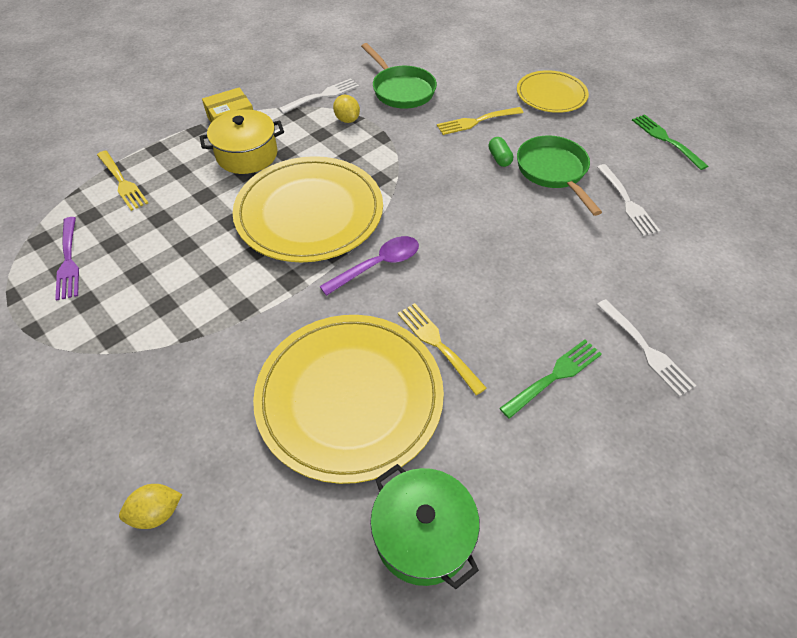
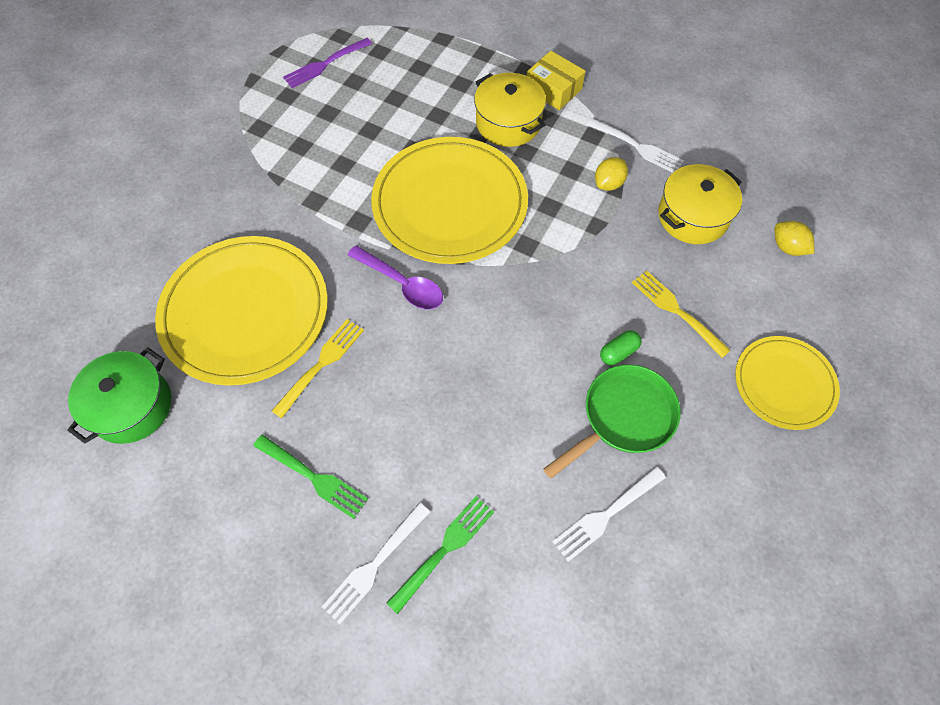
camera: 70 degrees right, 10 degrees up
yellow fork [97,151,148,211] -> none
yellow lemon [119,484,182,529] -> yellow lemon moved to [775,221,814,256]
green pan [361,43,437,109] -> yellow pot [658,164,742,244]
green fork [632,114,708,170] -> green fork moved to [387,496,494,614]

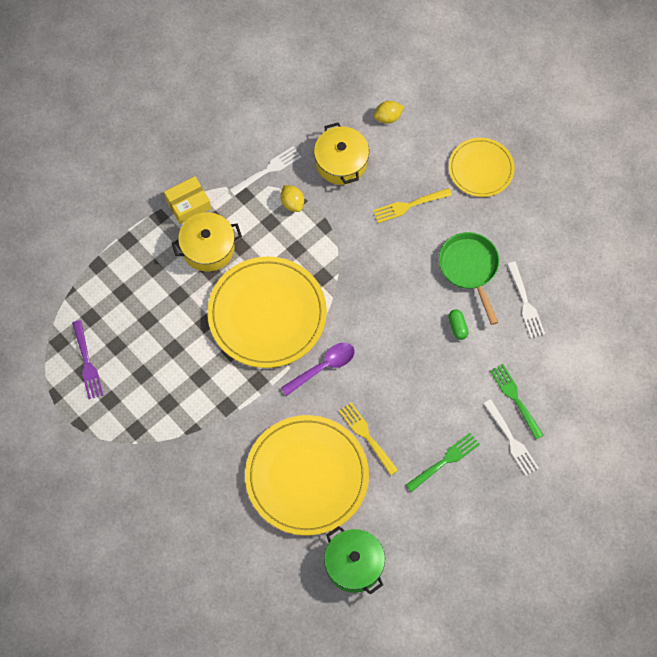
camera: 70 degrees left, 5 degrees up
green capsule [600,330,641,365] -> green capsule moved to [448,310,469,340]

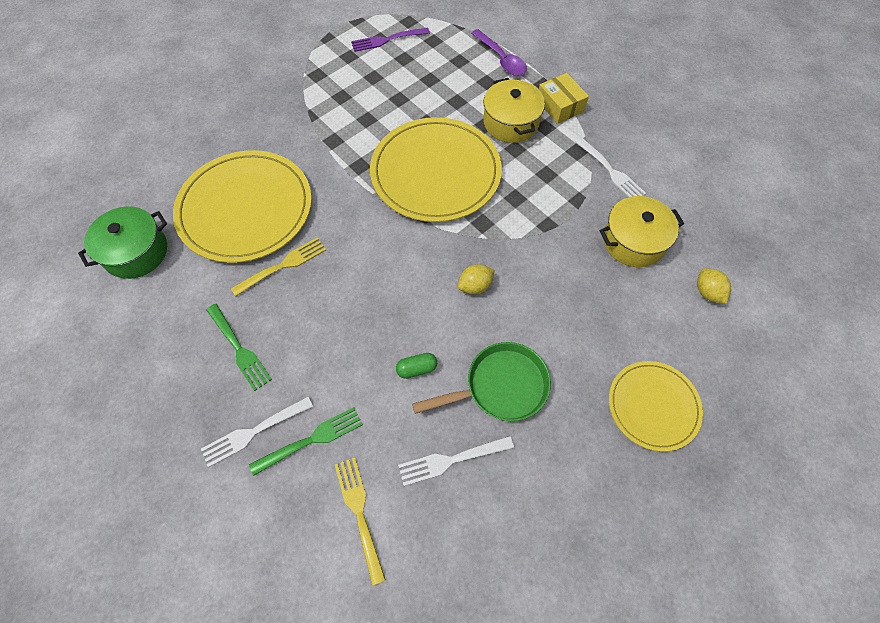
camera: 90 degrees right, 5 degrees down
yellow lemon [280,185,304,212] -> yellow lemon moved to [458,264,495,294]
purple spoon [281,343,355,396] -> purple spoon moved to [471,29,527,76]
yellow fork [373,188,452,223] -> yellow fork moved to [335,458,386,586]

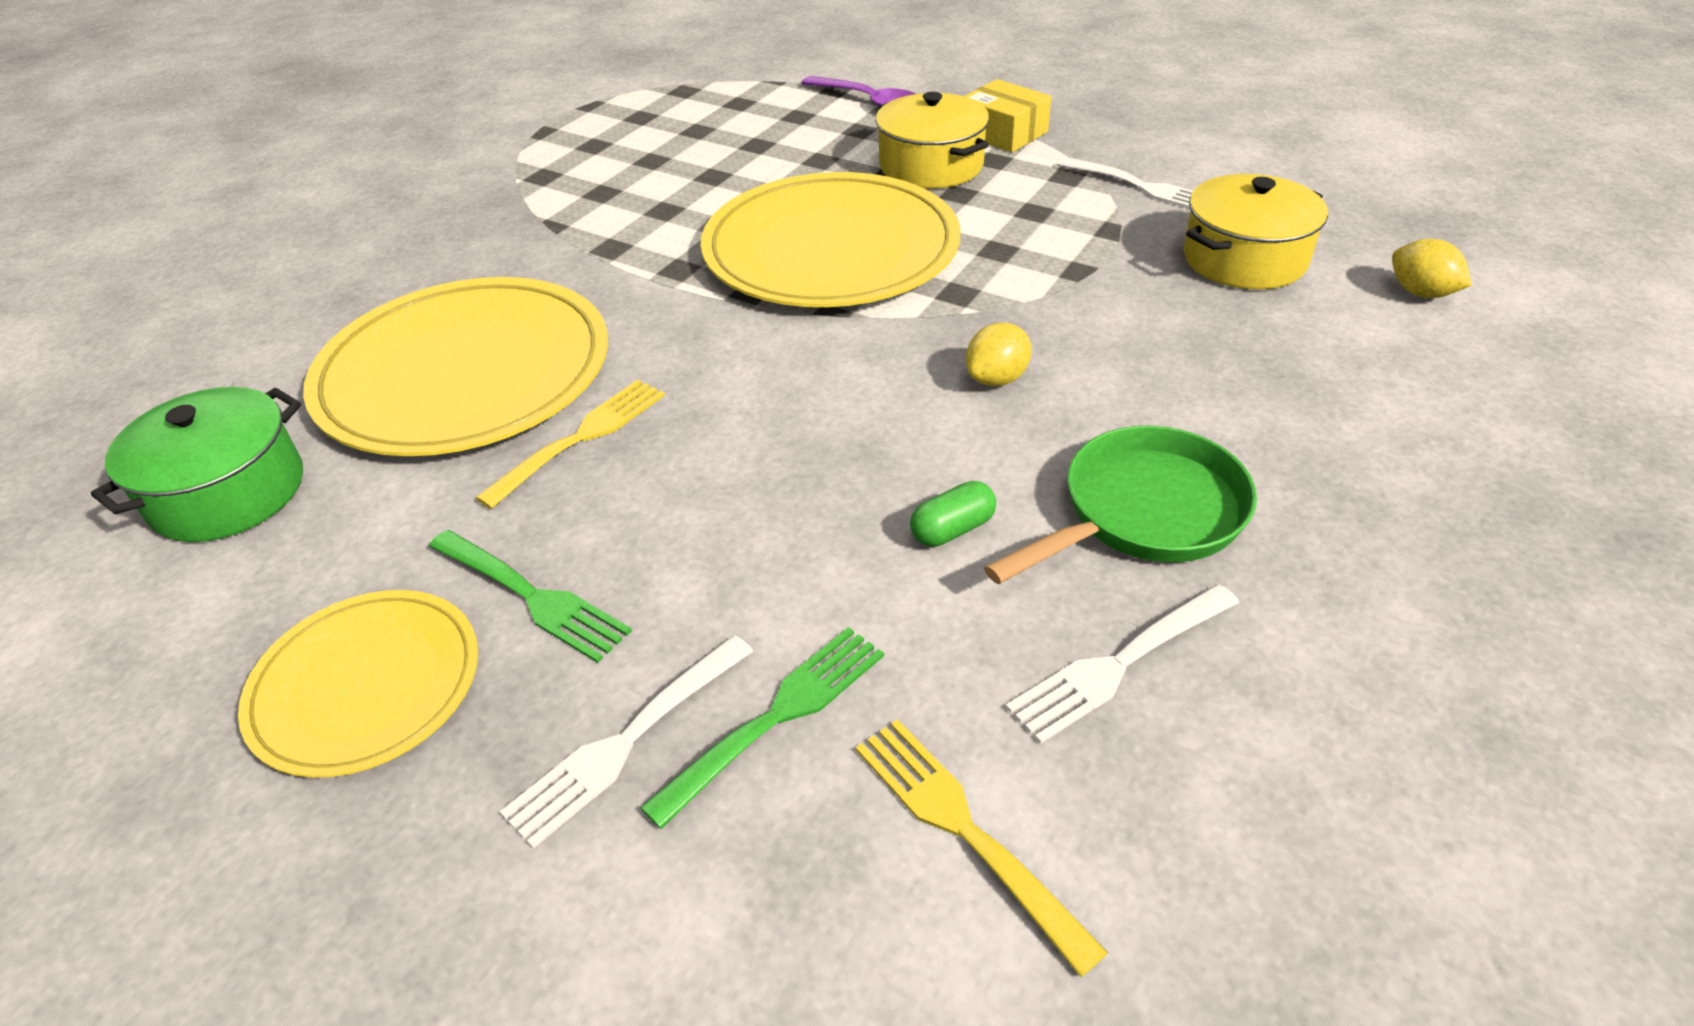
camera: 15 degrees left, 20 degrees down
purple fork [351,28,430,52] -> none
yellow plate [609,361,703,452] -> yellow plate moved to [238,590,478,778]

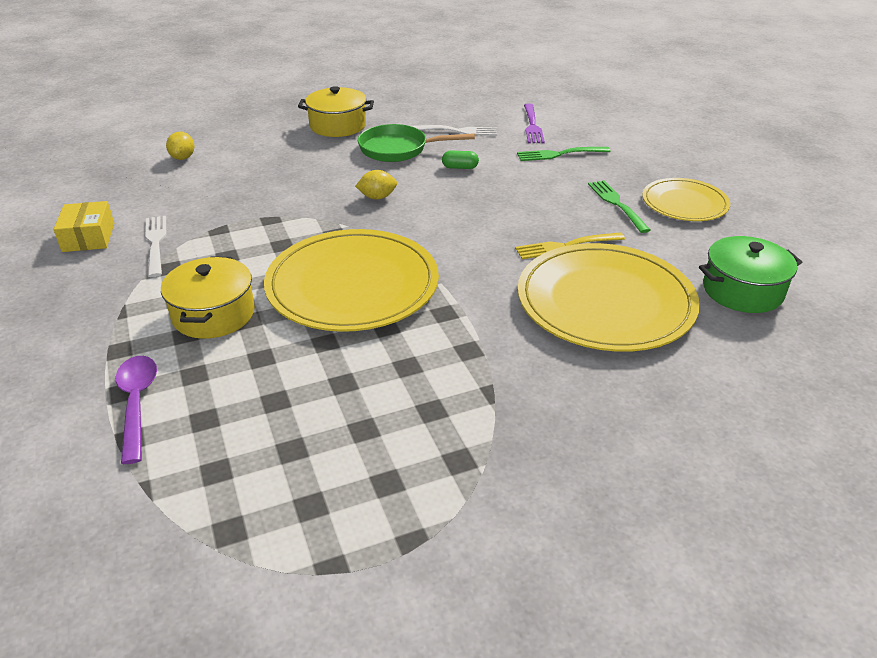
camera: 145 degrees left, 5 degrees down
white fork [500,635,753,848] -> none
yellow fork [856,719,1108,977] -> purple fork [524,103,545,143]
yellow box [964,79,1051,152] -> yellow box moved to [53,201,114,252]
yellow pot [1183,174,1328,289] -> yellow pot moved to [298,86,374,137]

